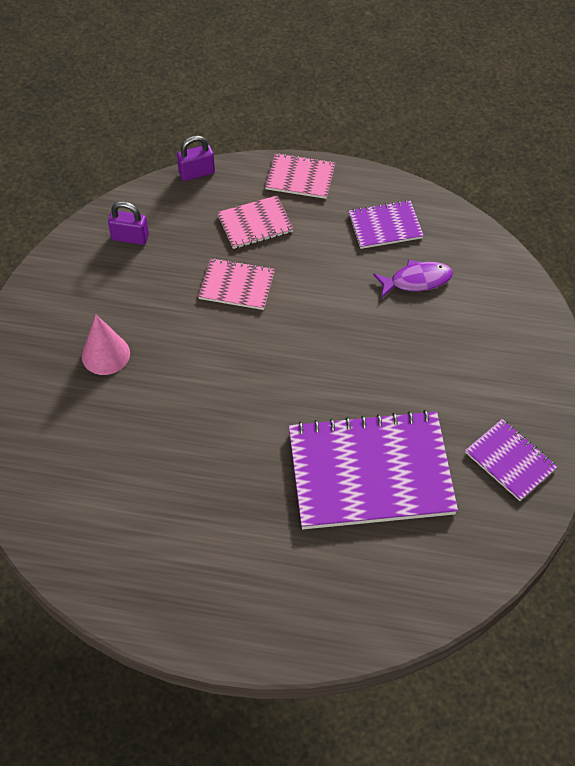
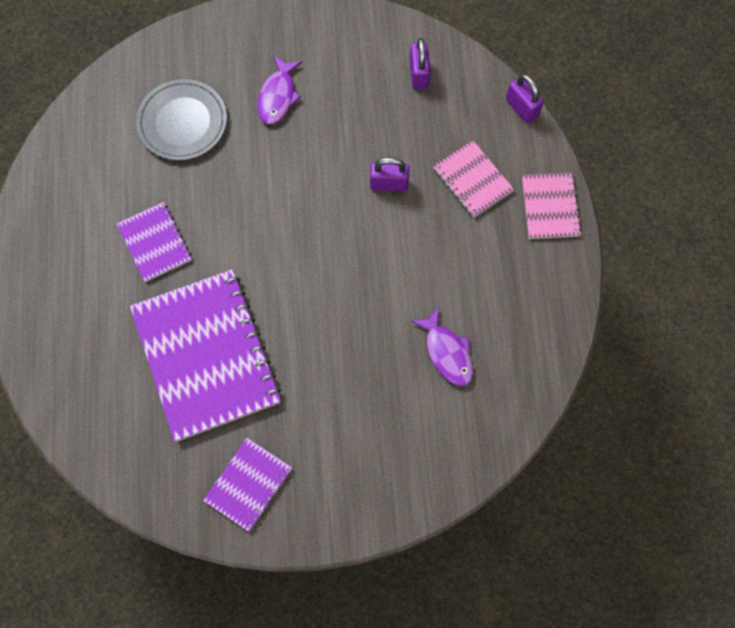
camera: 75 degrees right, 15 degrees up
pink cone [82,315,130,375] -> purple fish [257,56,302,124]
pink notebook [198,258,275,310] -> purple padlock [370,157,409,191]
purple notebook [349,200,424,249] -> purple notebook moved to [117,202,192,282]
none -> grey plate [136,79,227,160]

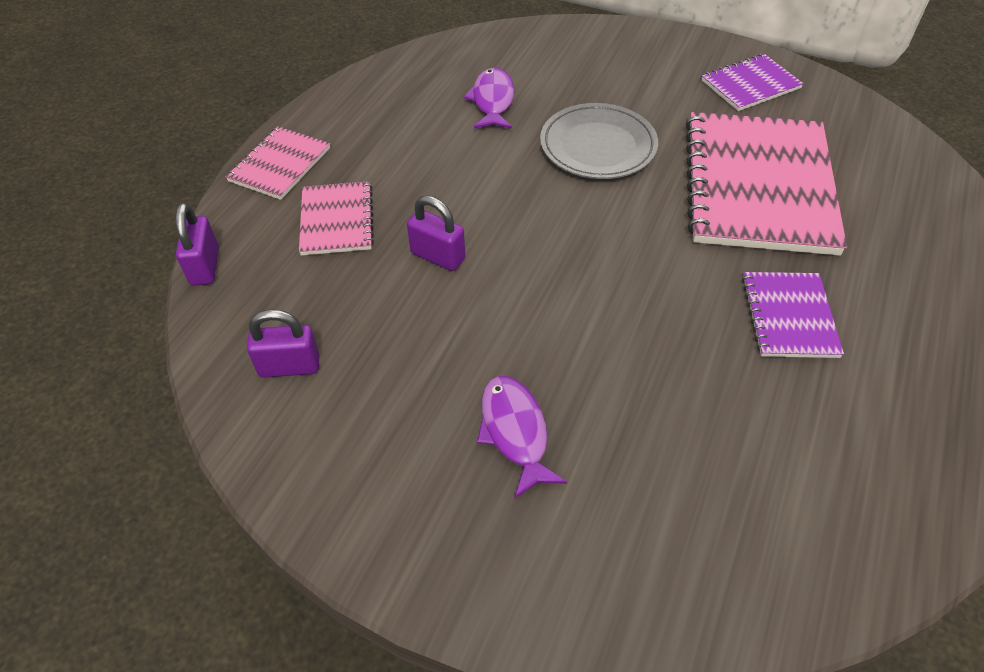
camera: 150 degrees left, 20 degrees down
purple notebook [130,269,281,442] -> pink notebook [686,112,847,256]
grey plate [136,79,227,160] -> grey plate moved to [540,103,658,179]
purple fish [257,56,302,124] -> purple fish turned 60 degrees counterclockwise [477,376,567,499]
purple padlock [410,38,430,89] -> purple padlock turned 60 degrees clockwise [247,309,320,378]

